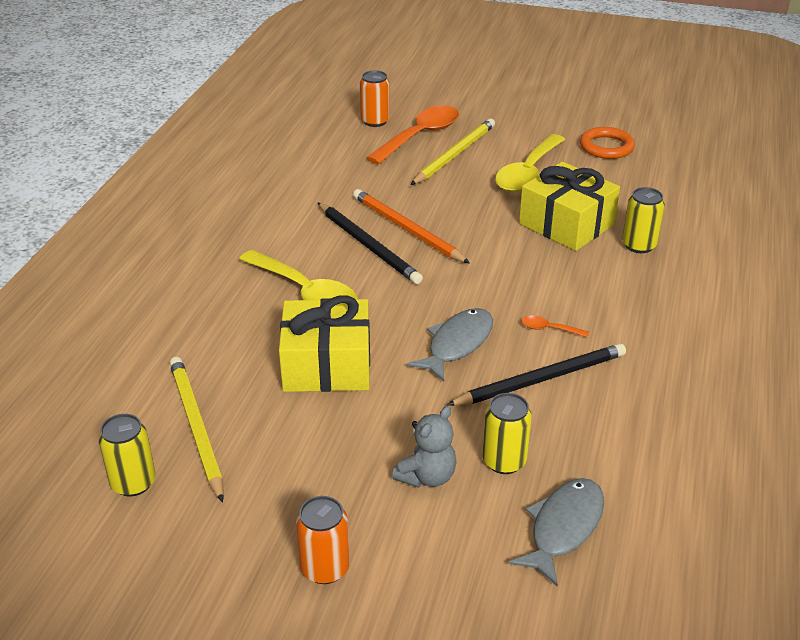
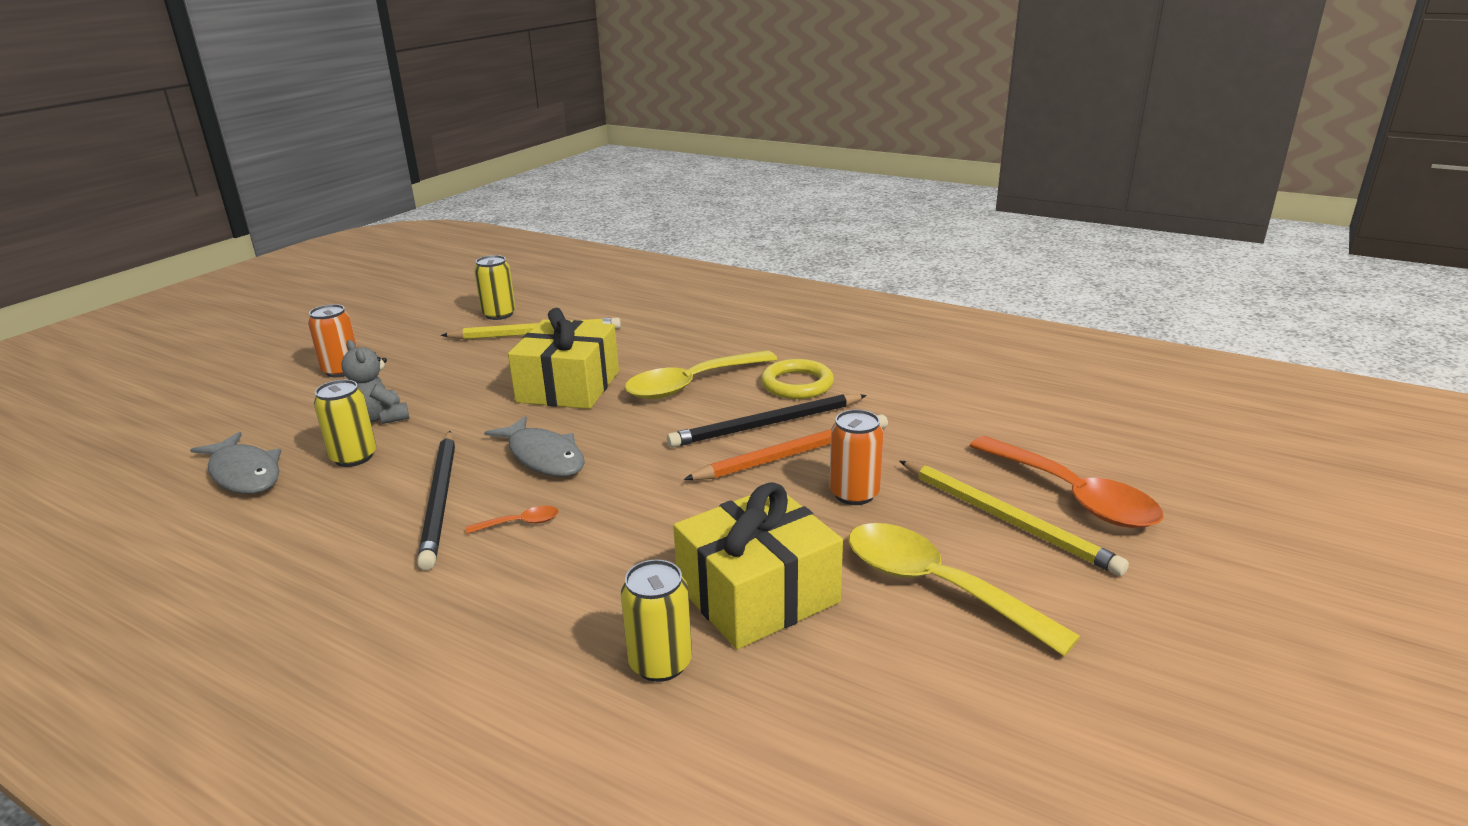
camera: 105 degrees right, 10 degrees down
orange can [360,70,390,127] -> orange can moved to [829,409,883,505]
orange spoon [521,315,589,338] -> orange spoon turned 45 degrees clockwise [466,506,559,534]
orange ring [580,127,635,159] -> none
none -> yellow ring [761,359,834,399]

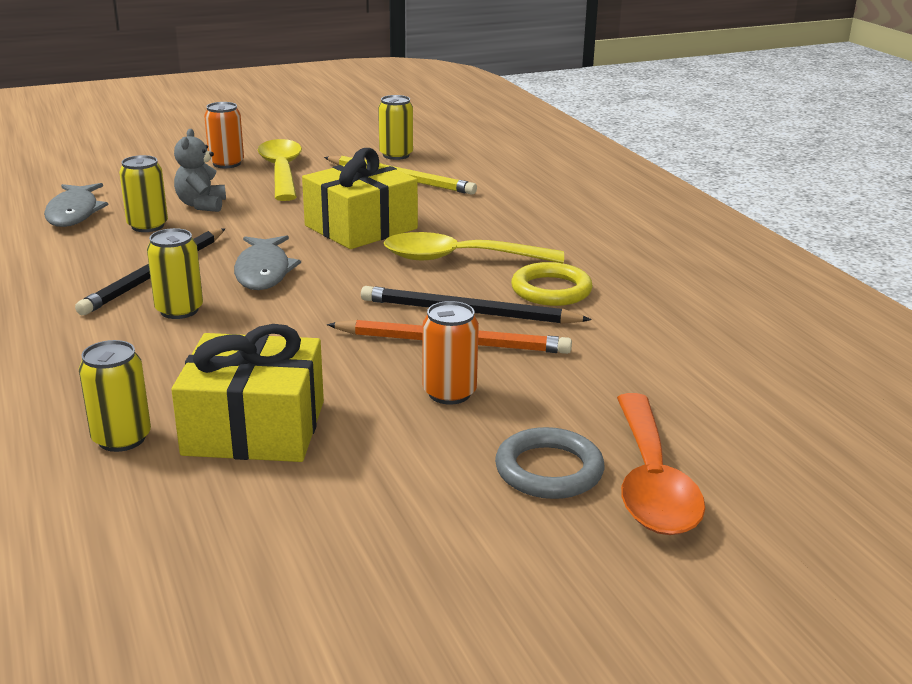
camera: 35 degrees right, 0 degrees up
orange spoon [466,506,559,534] -> yellow can [147,228,203,319]
yellow spoon [849,523,1081,656] -> yellow spoon moved to [258,139,302,201]
yellow pencil [900,461,1129,576] -> grey ring [495,427,604,499]

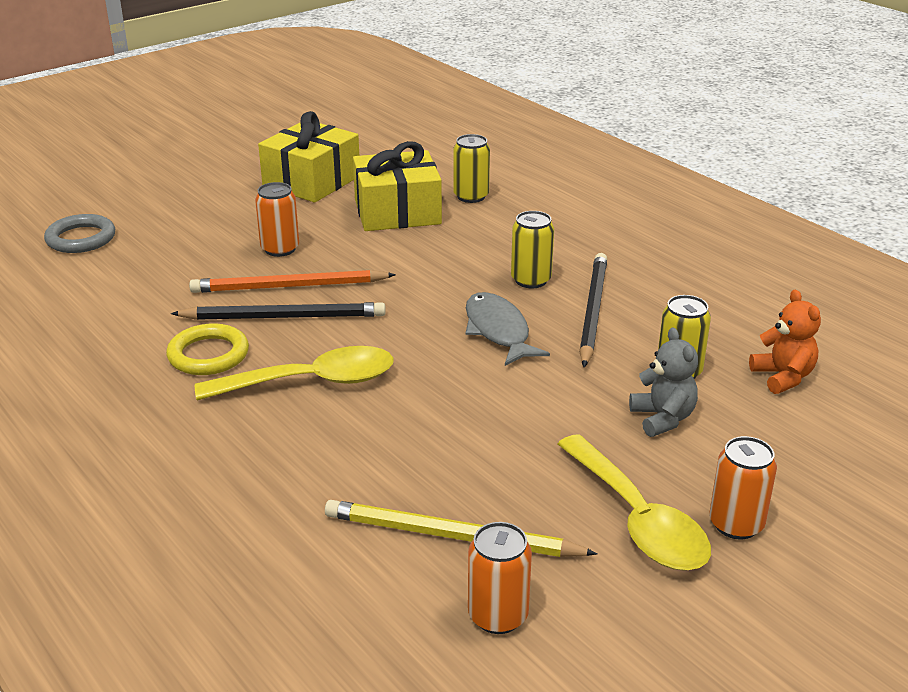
camera: 165 degrees right, 5 degrees up
grey fish [44,183,109,227] -> orange teddy bear [749,290,821,394]
yellow gift [302,148,418,249] -> yellow gift moved to [258,111,359,202]
yellow can [378,95,413,160] -> orange can [468,522,532,634]
grey ring [495,427,604,499] -> grey ring moved to [44,214,115,253]
orange spoon [617,393,705,535] -> none

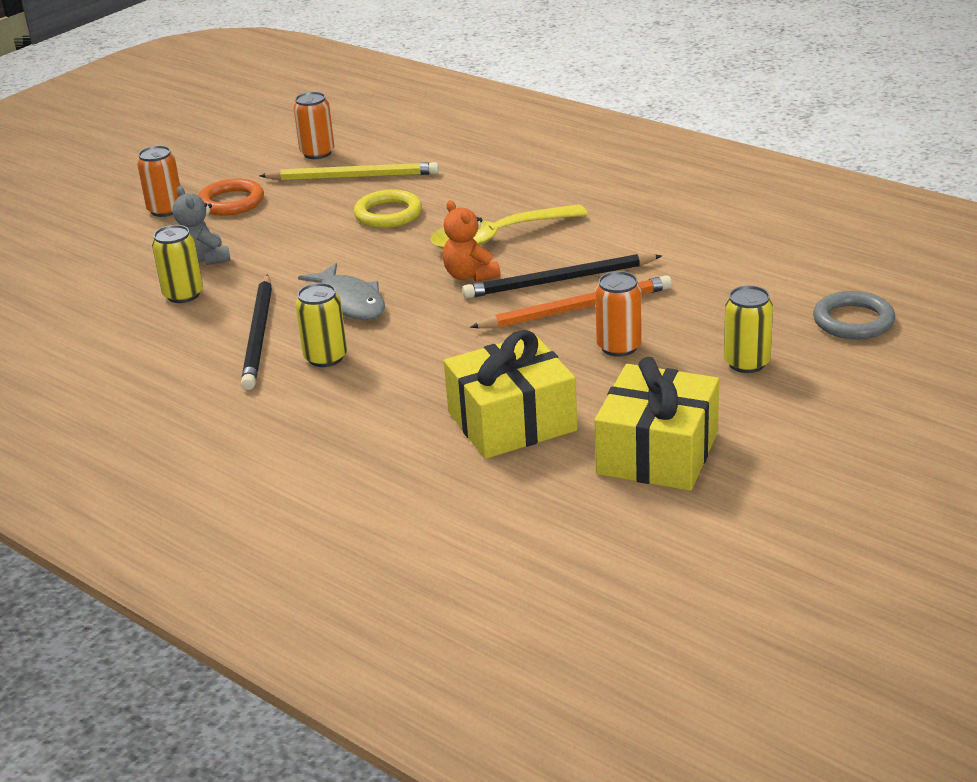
camera: 170 degrees right, 0 degrees up
yellow ring [166,323,249,375] -> yellow ring moved to [354,190,422,228]
yellow can [453,134,490,203] -> yellow can moved to [724,286,773,373]
yellow spoon [558,434,711,570] -> orange ring [198,178,264,216]
orange teddy bear [749,290,821,394] -> orange teddy bear moved to [443,200,500,282]

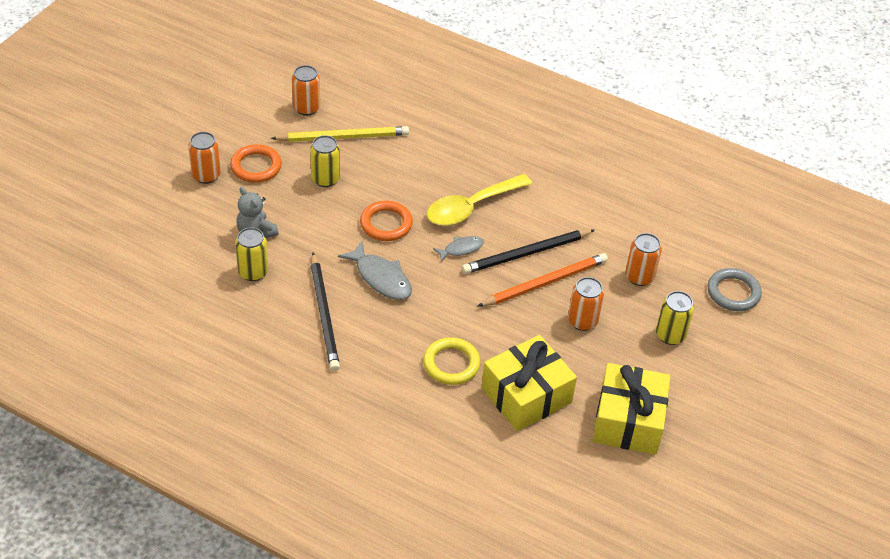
camera: 15 degrees left, 15 degrees up
yellow can [295,283,347,367] -> yellow can moved to [310,135,340,187]
yellow ring [354,190,422,228] -> yellow ring moved to [423,338,481,385]
orange teddy bear [443,200,500,282] -> grey fish [433,236,484,262]
none -> orange ring [360,201,413,241]
none -> orange can [625,233,662,286]

